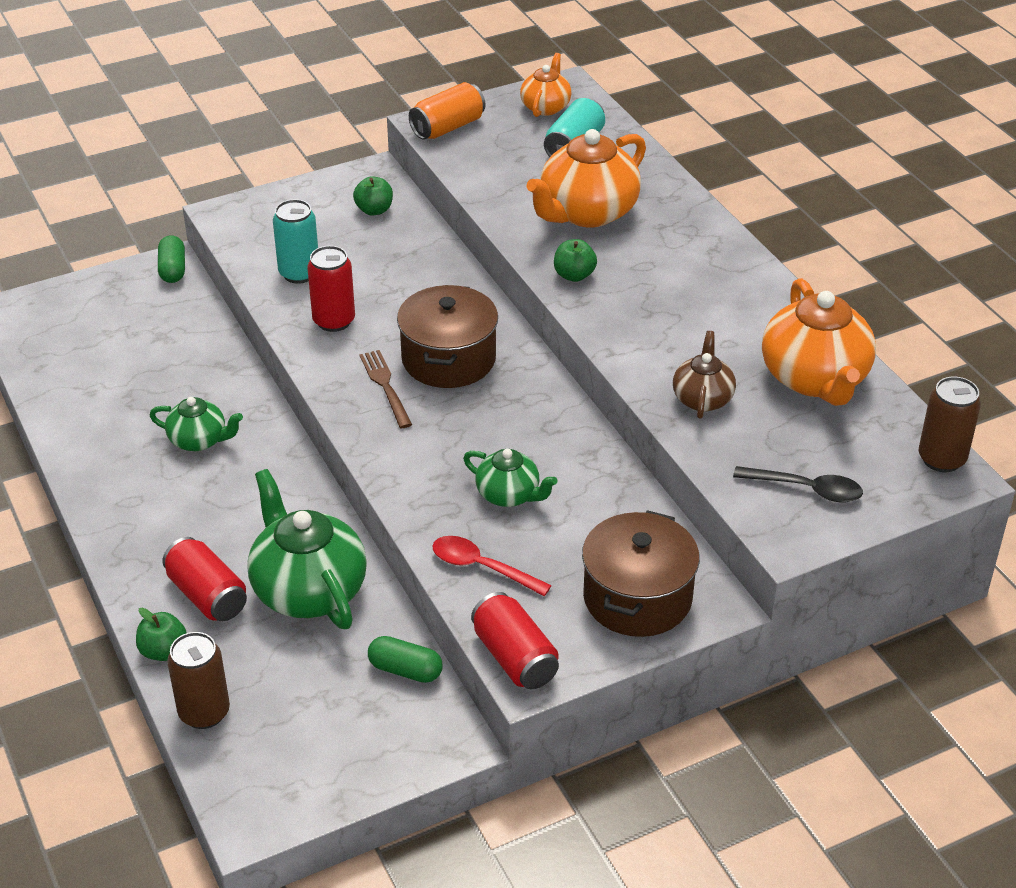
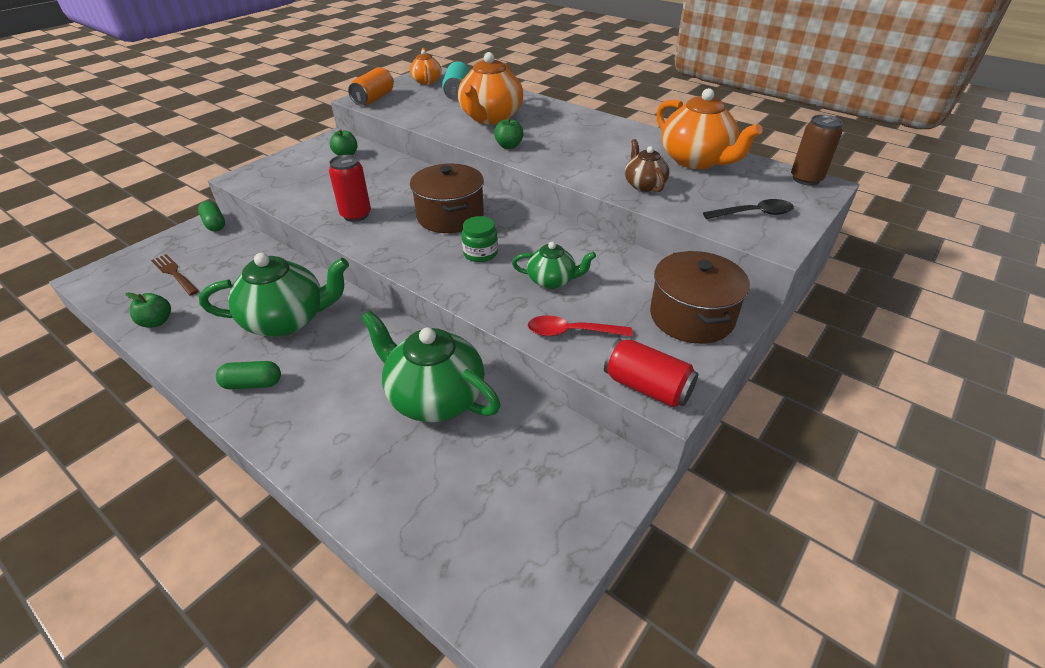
camera: 25 degrees left, 0 degrees up
green apple [136,607,186,661] -> green apple moved to [125,292,171,328]
green teapot [150,397,243,451] -> green teapot [199,253,349,337], size x1.81
red can [162,537,247,621] -> none
brown can [167,632,230,729] -> none
turquoise can [273,199,318,284] -> none
brown fork [359,350,412,428] -> brown fork moved to [151,254,199,296]
green capsule [368,636,443,683] -> green capsule moved to [216,361,281,389]
none -> green jar [461,216,498,262]

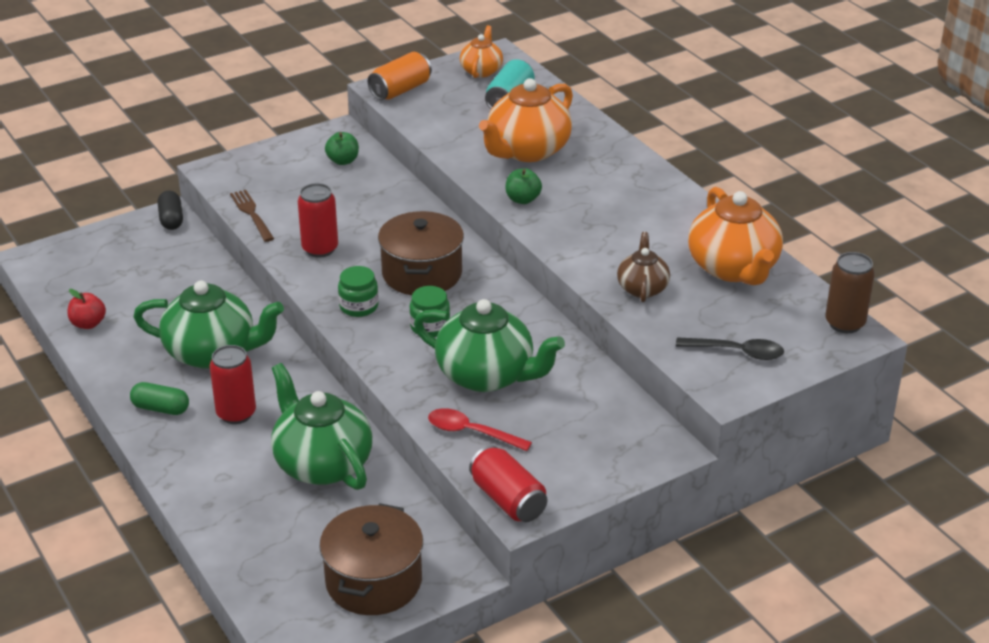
camera: 20 degrees right, 5 degrees down
green apple [125,292,171,328] -> red apple [68,289,106,329]
brown fork [151,254,199,296] -> brown fork moved to [230,190,274,242]
green capsule [198,201,225,231] -> black capsule [158,191,183,230]
green teapot [512,242,596,289] -> green teapot [414,299,565,392], size x1.81
brown pot [650,251,750,344] -> brown pot moved to [319,503,423,615]
none -> red can [210,345,256,424]
none -> green jar [338,266,379,317]

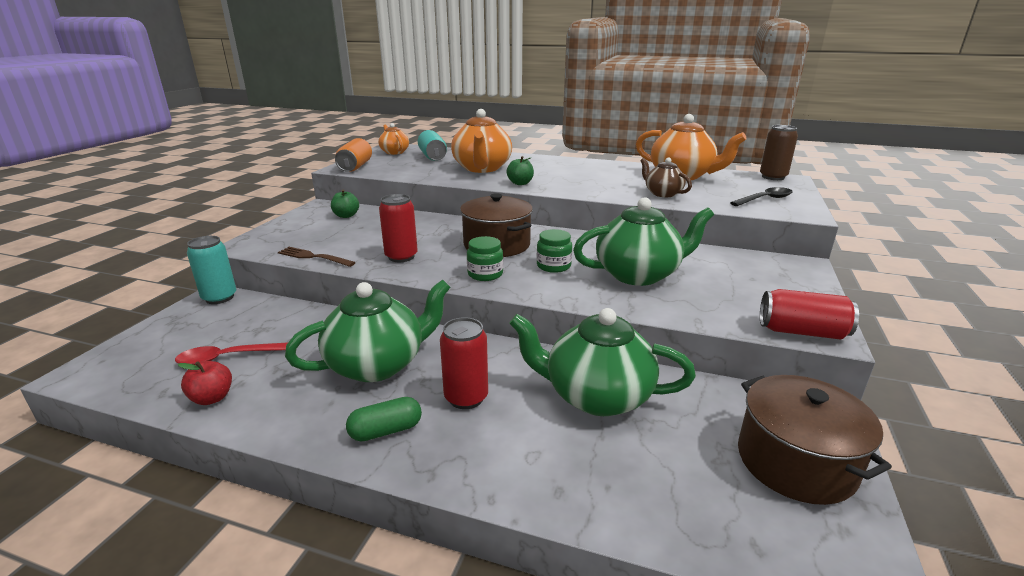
camera: 40 degrees left, 10 degrees down
black capsule [158,191,183,230] -> turquoise can [187,236,236,304]
red spoon [428,408,532,451] -> red spoon moved to [175,342,288,365]

